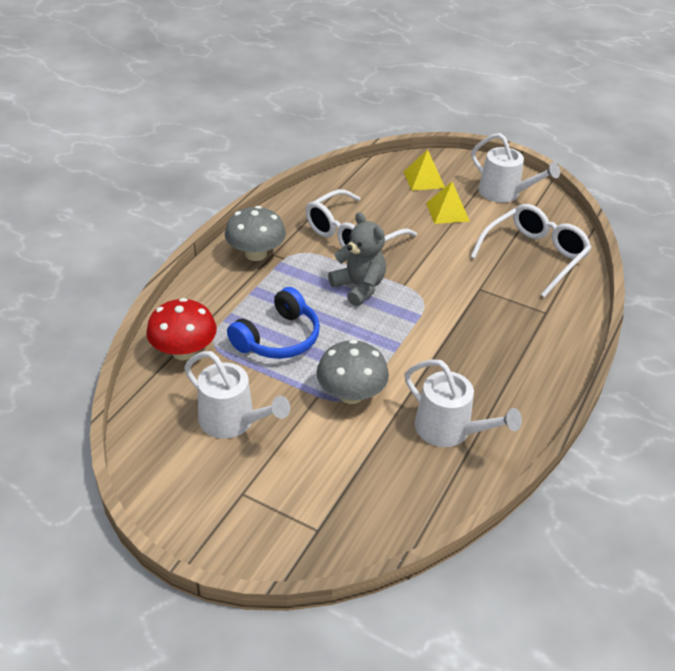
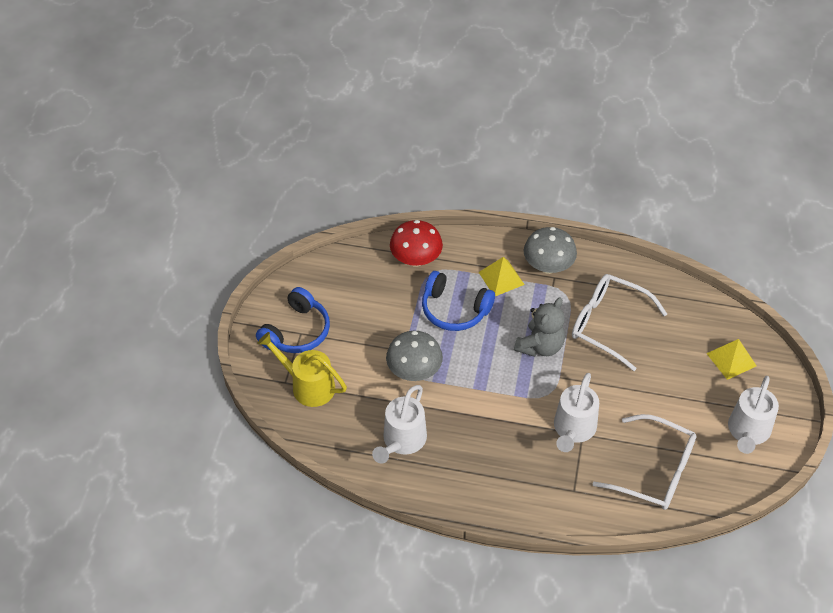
camera: 75 degrees right, 10 degrees up
white watering can [184,351,290,439] -> white watering can moved to [554,373,599,452]
yellow pyramid [426,182,470,224] -> yellow pyramid moved to [478,257,525,296]
none -> blue headphones [256,287,330,353]
none -> yellow watering can [257,332,347,407]

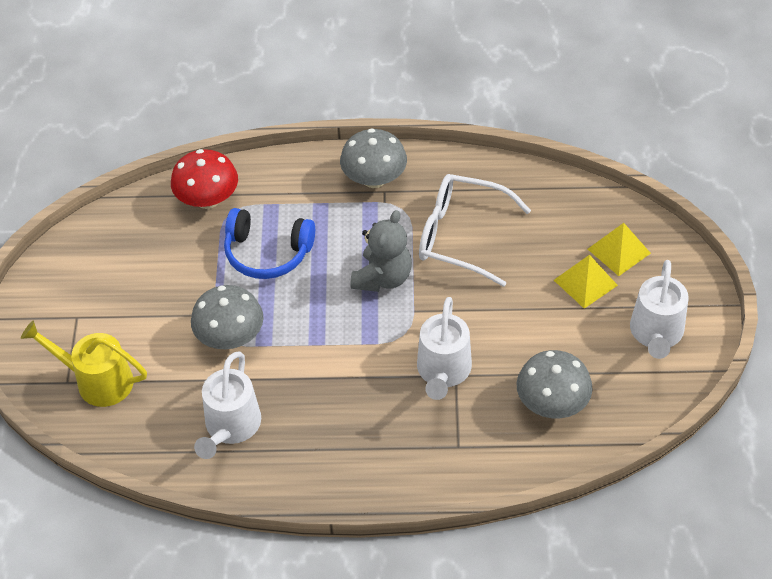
camera: 10 degrees left, 0 degrees up
blue headphones [256,287,330,353] -> none
yellow pyramid [478,257,525,296] -> yellow pyramid moved to [554,255,618,309]
white glasses [592,414,696,510] -> grey mushroom [517,350,593,418]

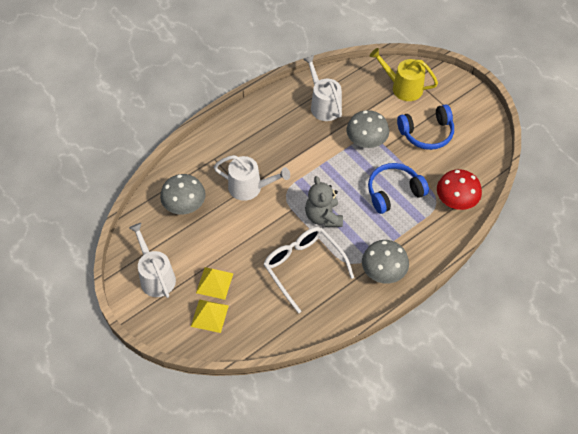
camera: 140 degrees right, 5 degrees up
yellow watering can [21,321,147,407] -> yellow watering can turned 135 degrees counterclockwise [369,48,438,101]
white watering can [417,297,472,400] -> white watering can turned 135 degrees clockwise [214,155,290,201]
white glasses [419,174,531,287] -> white glasses turned 105 degrees counterclockwise [263,227,354,314]
none -> blue headphones [397,104,454,150]

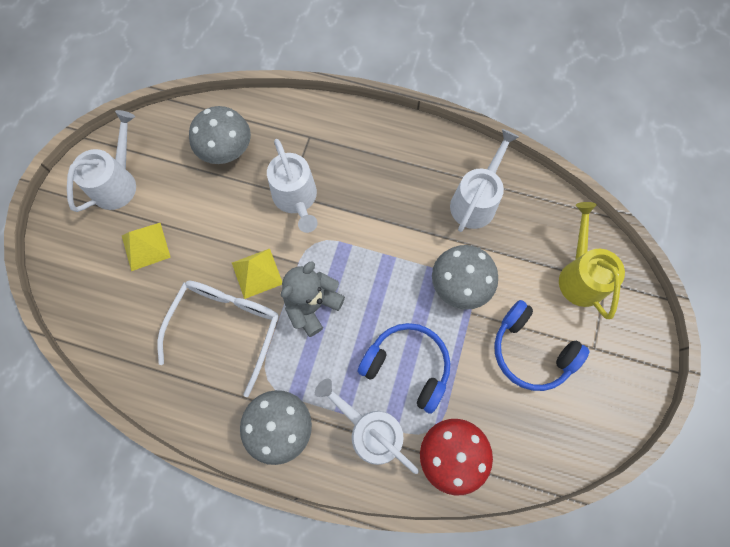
camera: 55 degrees right, 15 degrees up
yellow pyramid [191,299,229,333] -> yellow pyramid moved to [232,248,282,299]
none -> white watering can [315,379,419,474]

